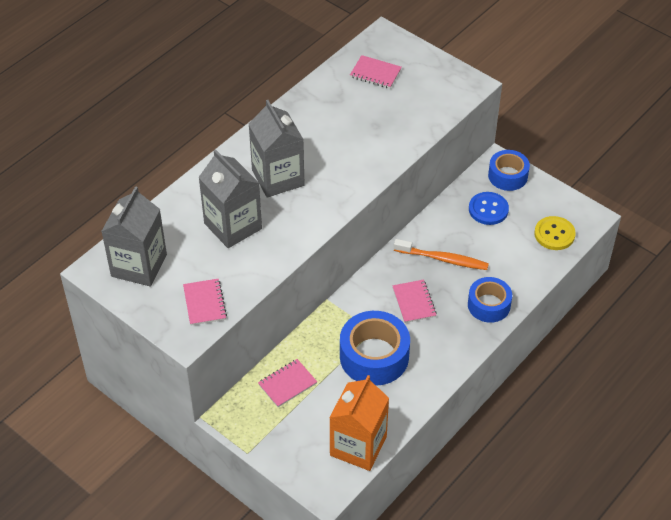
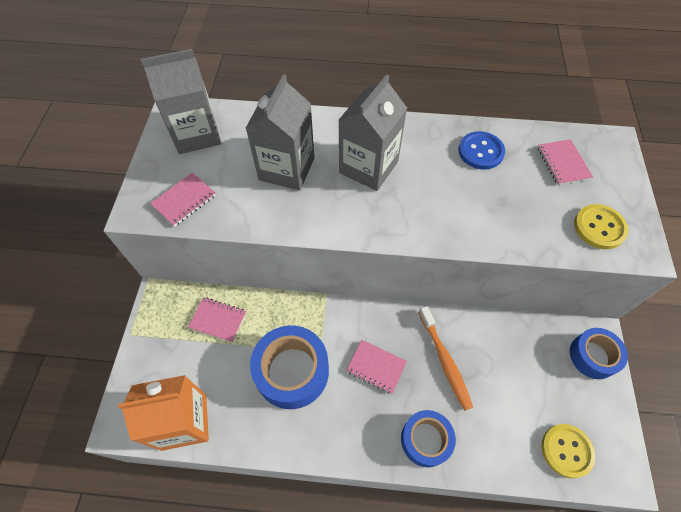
camera: 55 degrees right, 10 degrees up
pink notebook [392,279,437,323] -> pink notebook turned 75 degrees clockwise [346,340,407,394]
blue button [469,192,509,225] -> blue button moved to [458,131,505,170]
none -> yellow button [574,204,628,249]

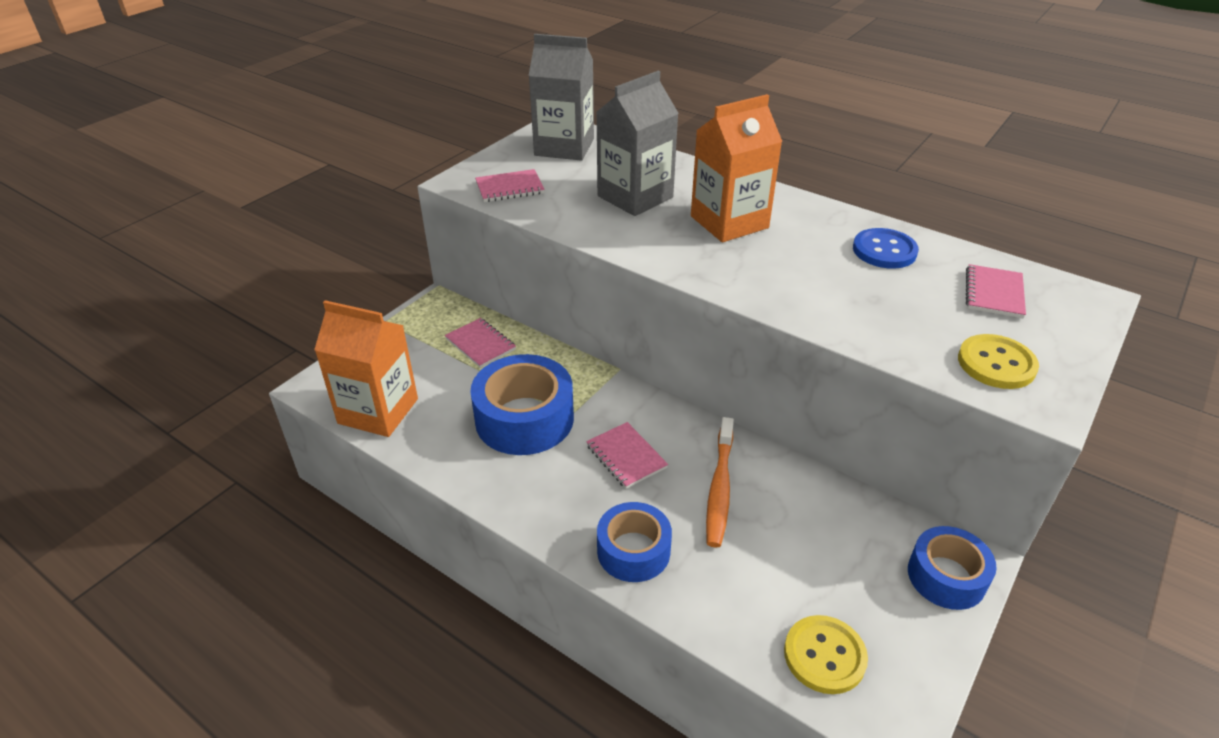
camera: 30 degrees right, 20 degrees down
grey carton [339,74,407,191] -> orange carton [691,94,782,242]

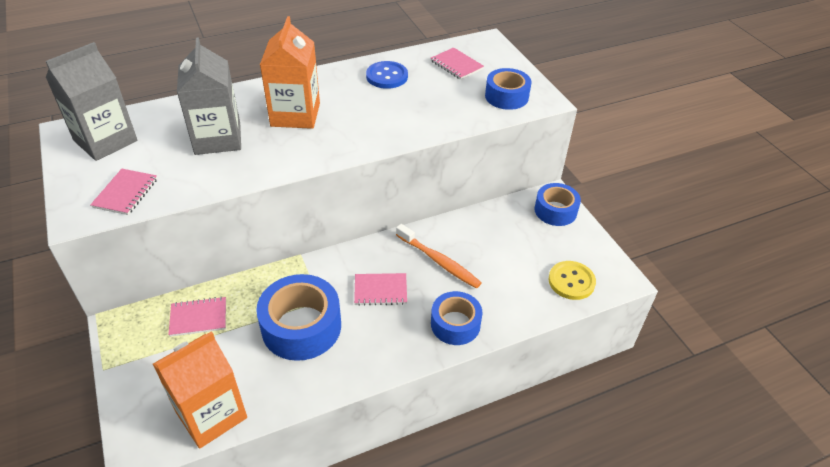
camera: 60 degrees left, 5 degrees up
yellow button [958,334,1039,389] -> blue tape [485,68,531,110]

